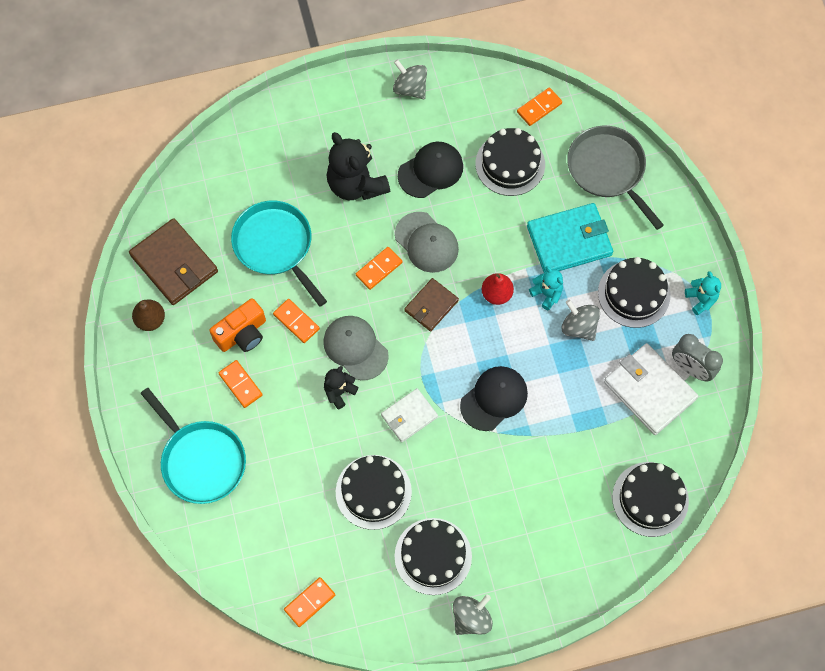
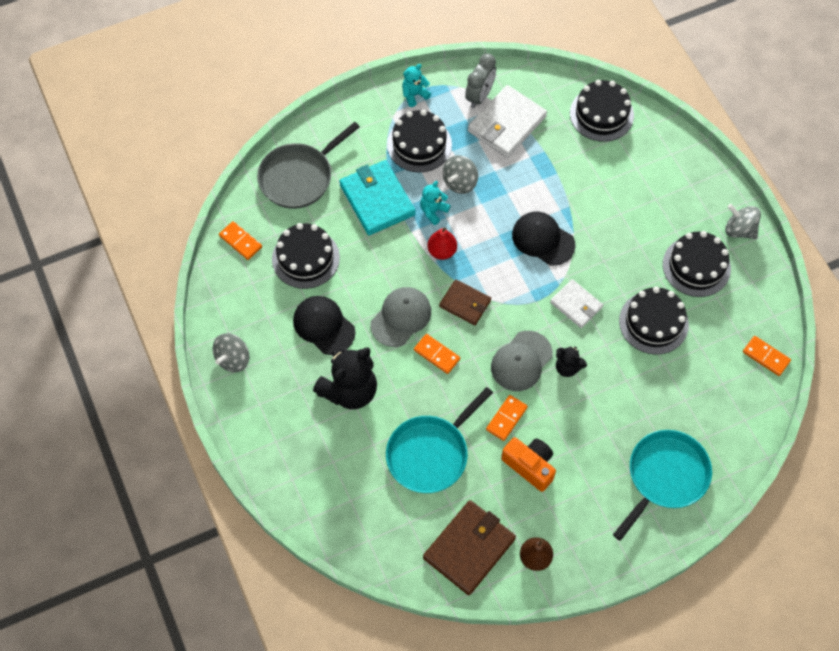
camera: 100 degrees left, 5 degrees down
orange domino [219,360,263,408] -> none

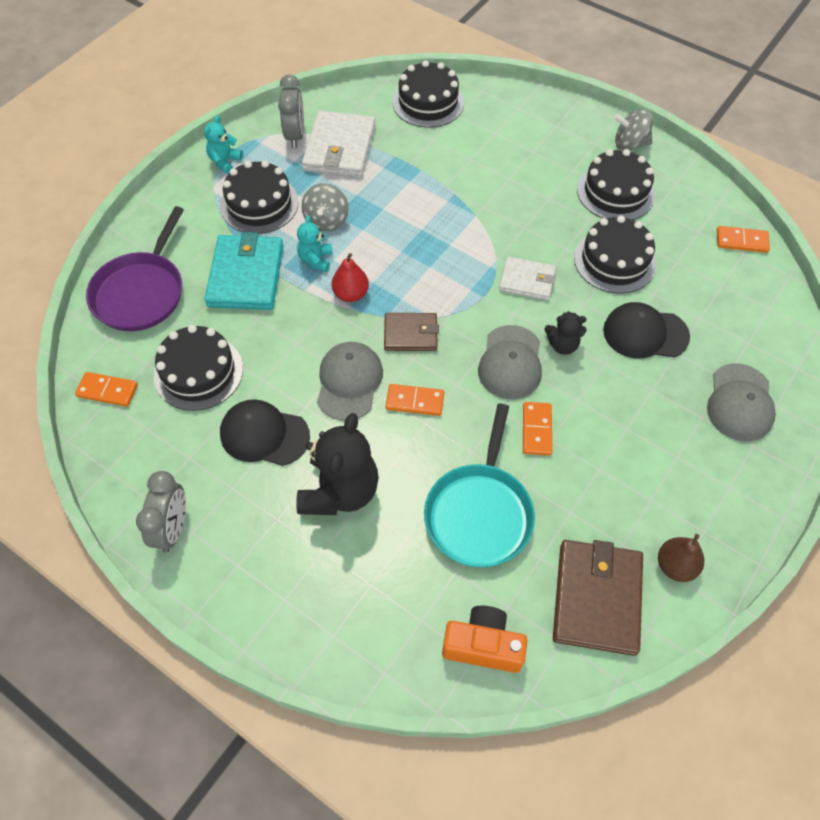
camera: 30 degrees left, 5 degrees down
grey spinning top [213,333,249,372] -> grey clock [136,471,186,553]
grey pan [257,122,360,209] -> purple pan [86,206,184,331]
turquoise wallet [339,160,416,235] -> turquoise wallet turned 60 degrees clockwise [205,232,284,310]
orange camera [501,437,556,492] -> orange camera moved to [442,606,528,673]
black cap [512,212,576,266] -> black cap moved to [603,302,690,358]
turquoise pan [613,430,712,541] -> grey cap [707,363,776,442]

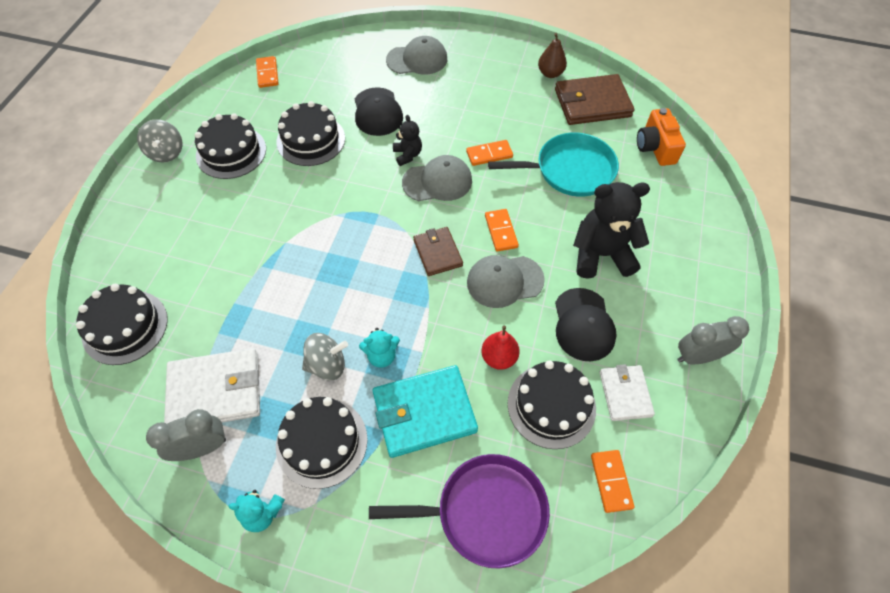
camera: 110 degrees left, 0 degrees up
red pear [332,253,369,302] -> red pear moved to [481,326,520,370]
white wallet [499,256,556,300] -> white wallet moved to [600,364,655,421]

